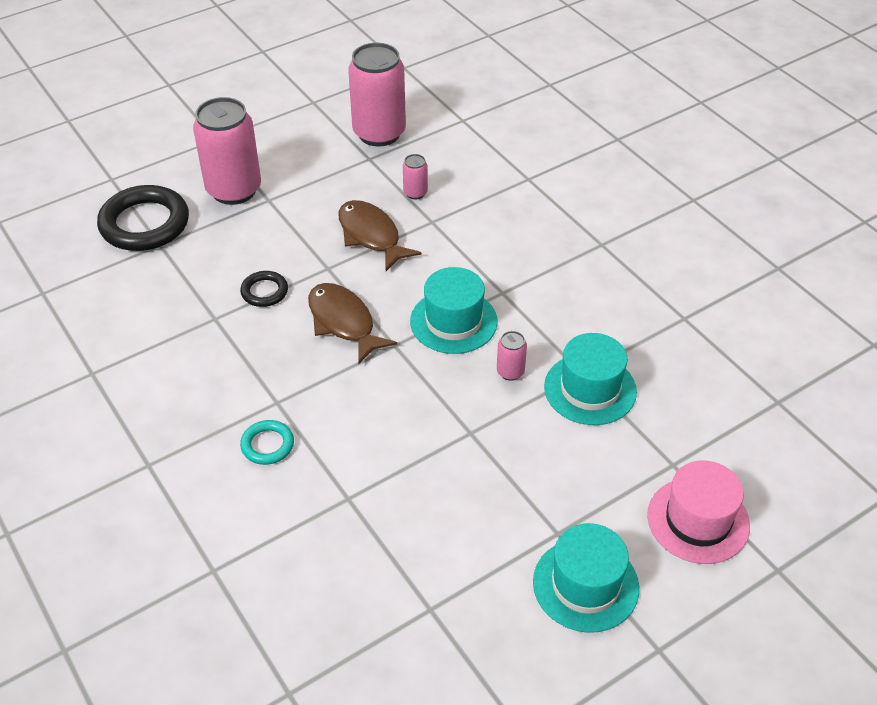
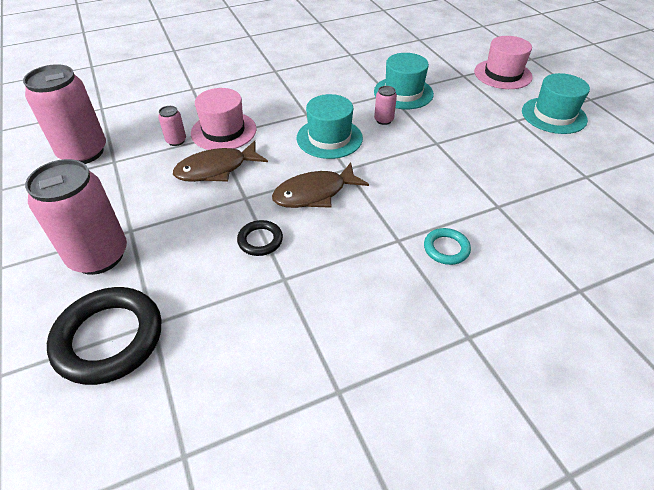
camera: 80 degrees left, 0 degrees up
none -> pink hat [191,88,256,150]

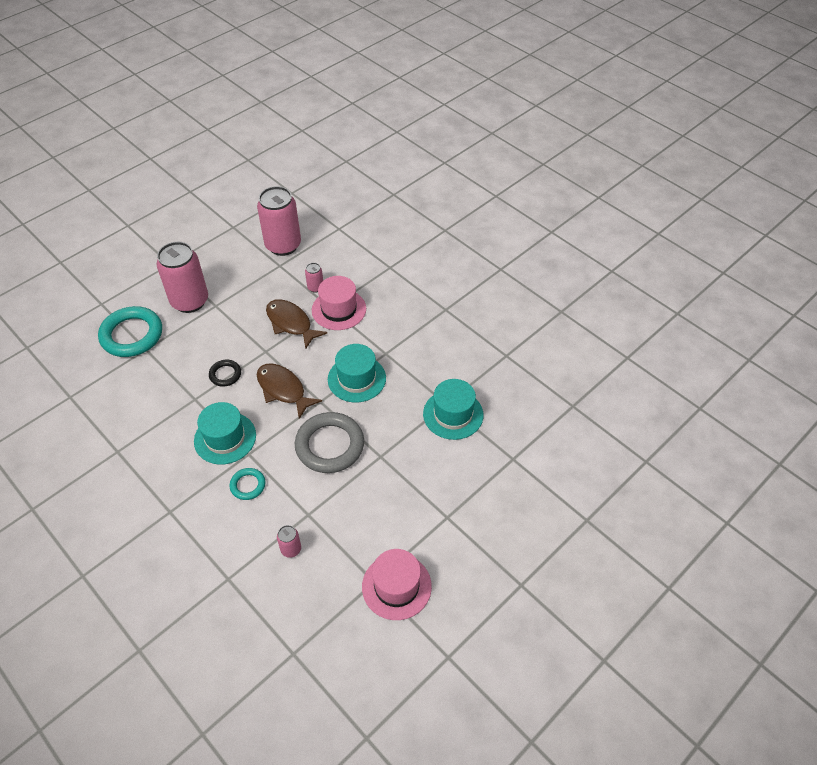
camera: 70 degrees right, 5 degrees up
black ring [47,287,162,385] -> turquoise ring [98,306,162,357]
pink can [374,86,397,125] -> pink can moved to [277,525,301,558]
pink hat [474,36,533,89] -> pink hat moved to [362,549,432,620]
turquoise hat [522,73,590,134] -> turquoise hat moved to [194,402,256,465]
none -> grey ring [295,412,364,473]

